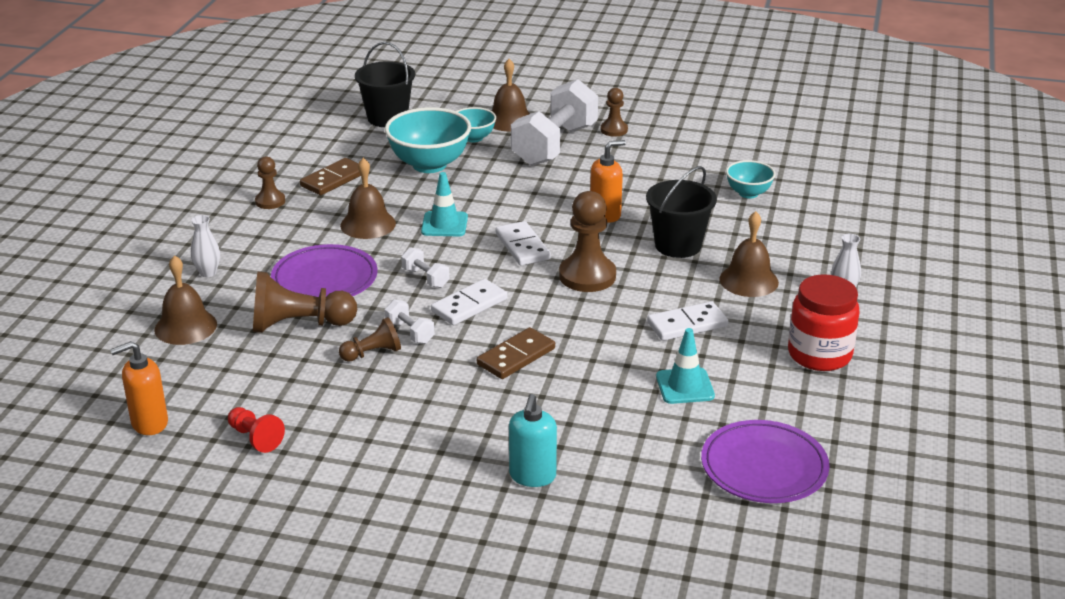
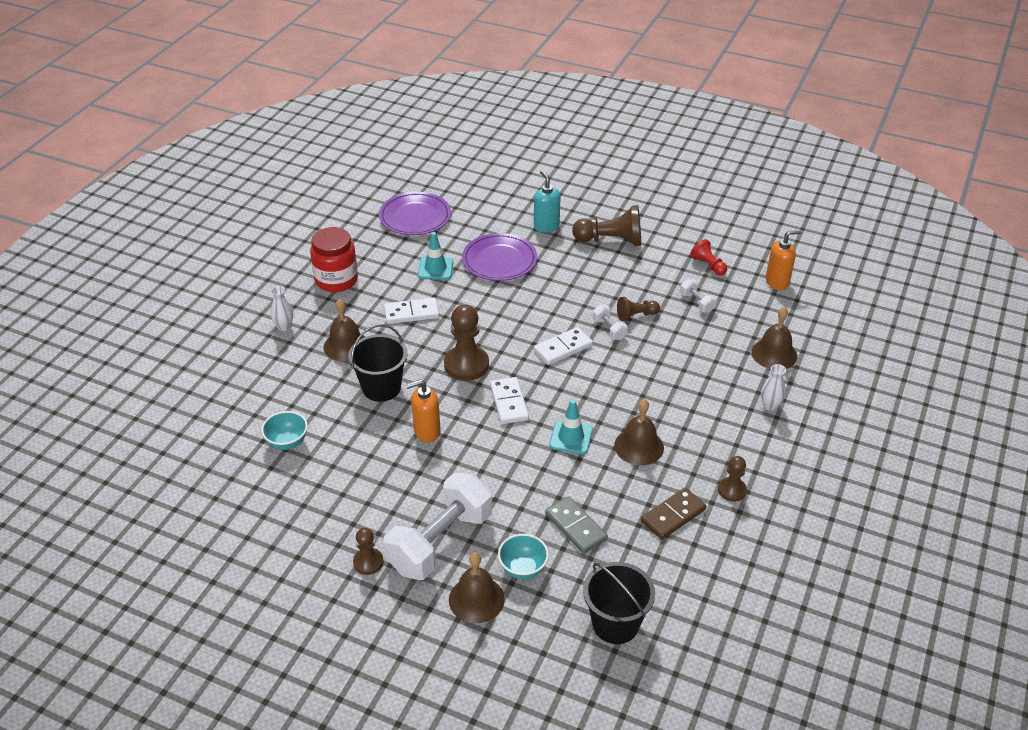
camera: 170 degrees left, 10 degrees up
brown pawn [253,272,357,333] -> brown pawn moved to [572,205,641,246]
purple plate [271,244,378,297] -> purple plate moved to [462,233,537,281]
turquoise bowl [385,107,471,173] -> grey domino [545,496,608,554]
white dumbbell [401,247,449,288] -> white dumbbell moved to [680,279,717,313]
brown domino [477,327,555,379] -> none
turquoise soap dispenser [509,394,557,487] -> turquoise soap dispenser turned 45 degrees counterclockwise [534,170,561,233]

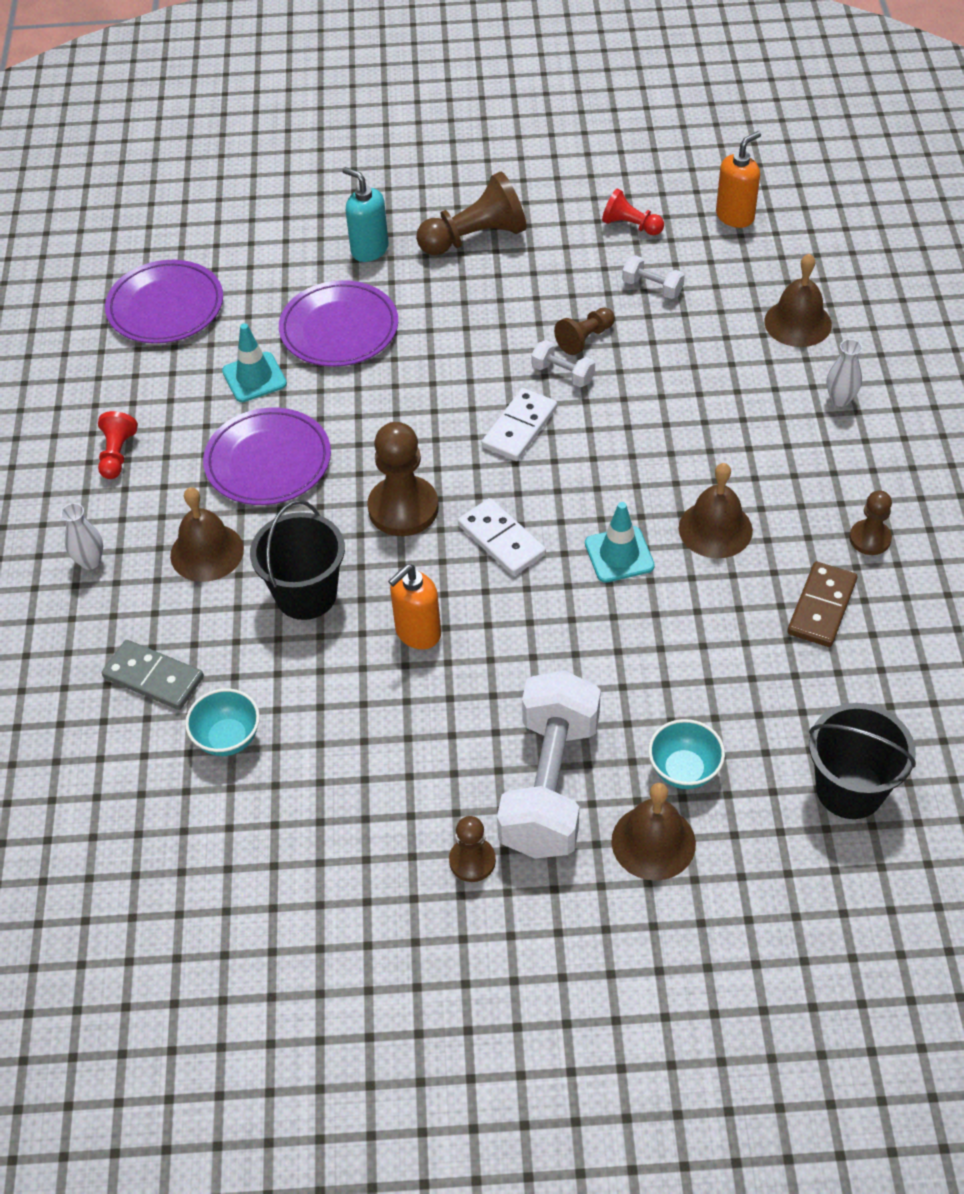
camera: 25 degrees left, 10 degrees up
red jar [310,227,358,292] -> red pawn [98,411,138,479]
white domino [384,298,439,324] -> purple plate [203,408,331,505]
grey domino [545,496,608,554] -> grey domino moved to [102,640,204,710]

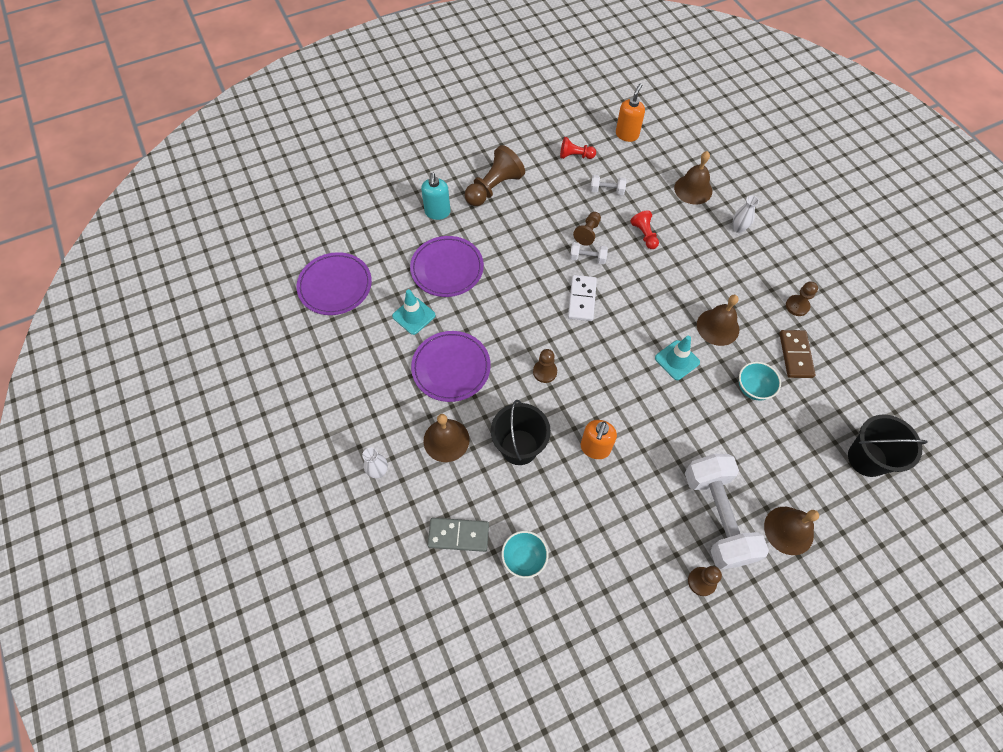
camera: 25 degrees left, 10 degrees up
red pawn [98,411,138,479] -> red pawn moved to [630,210,659,249]
turquoise soap dispenser [342,167,389,262] -> turquoise soap dispenser turned 105 degrees counterclockwise [421,173,451,220]
brown pawn [367,422,439,536] -> brown pawn [533,349,557,383], size x0.57
white domino [458,498,546,576] -> none
turquoise bowl [648,719,725,789] -> turquoise bowl moved to [739,362,781,401]

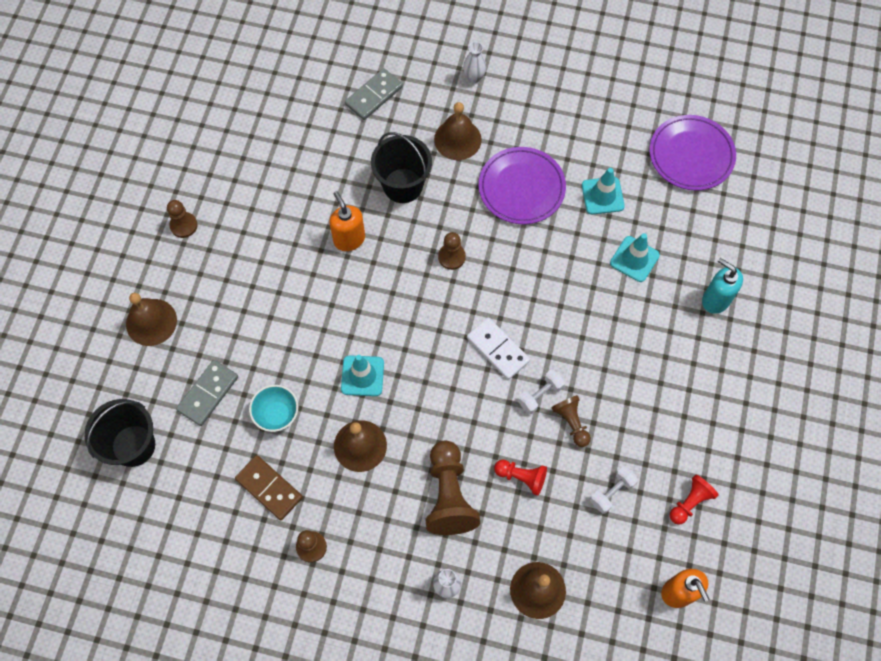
camera: 130 degrees right, 5 degrees up
purple plate [410,236,484,297] -> turquoise traffic cone [610,233,660,282]
brown pawn [465,145,525,206] -> brown pawn moved to [425,440,480,535]
turquoise bowl [502,531,549,578] -> none
white dumbbell [685,454,769,569] -> none
none -> grey domino [176,360,238,426]

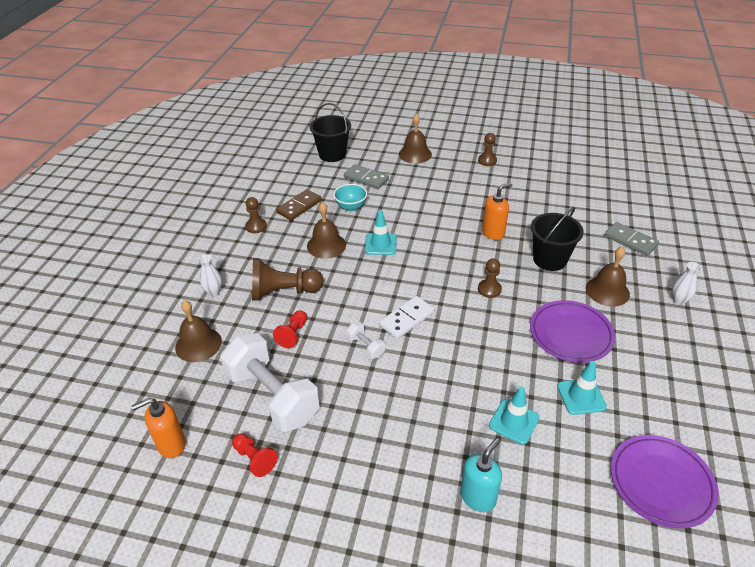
camera: 90 degrees right, 25 degrees down
brown pawn [551,395,591,447] -> none
white dumbbell [590,466,638,514] -> white dumbbell [220,333,320,432], size x2.38

